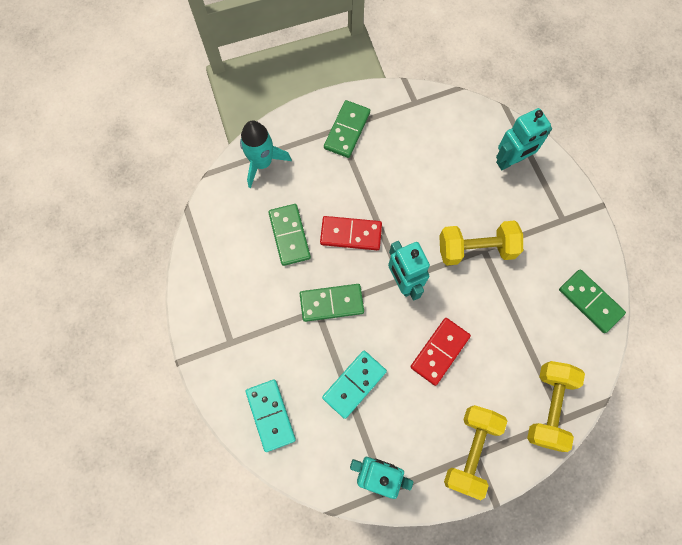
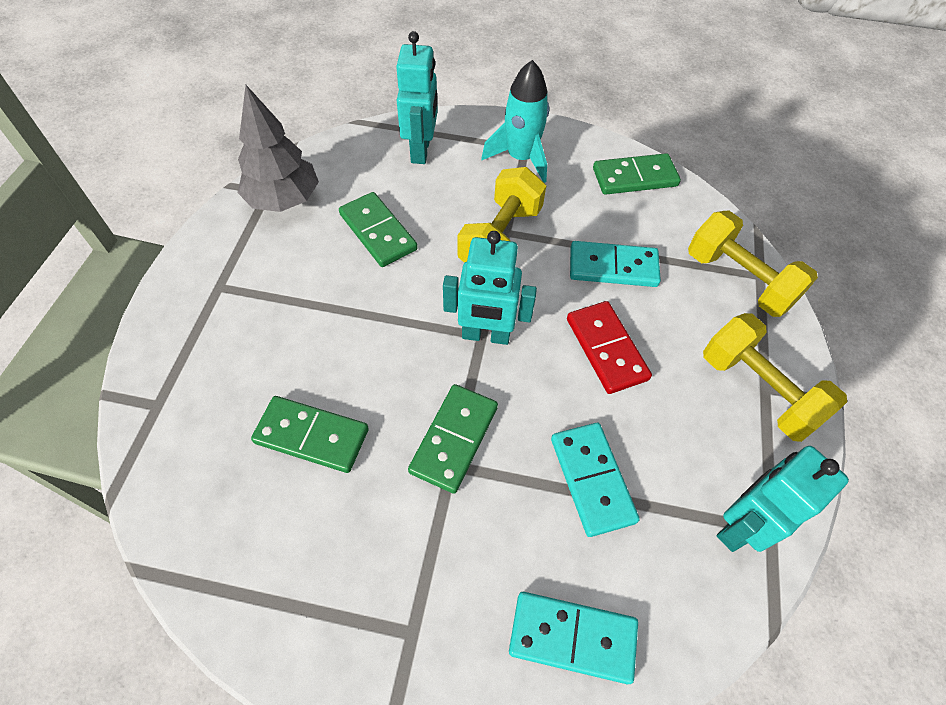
camera: 60 degrees left, 15 degrees down
turquoise rocket [240,120,292,188] -> turquoise rocket moved to [481,60,549,183]
red domino [320,216,382,250] -> none
green domino [324,100,370,158] -> green domino moved to [339,192,418,267]
none -> grey tree [238,85,319,212]
none -> turquoise domino [570,241,661,287]

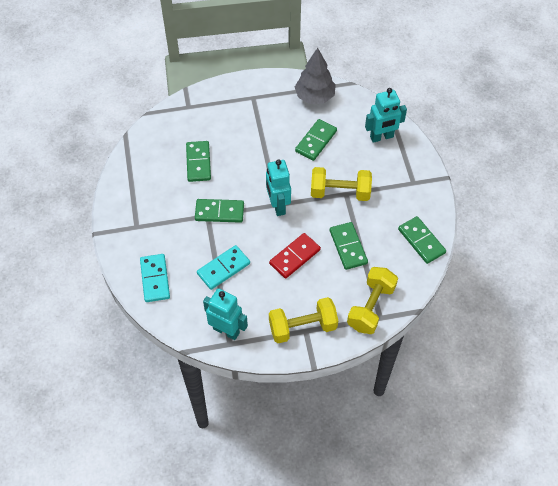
camera: 70 degrees right, 0 degrees up
turquoise rocket [481,60,549,183] -> none
turquoise domino [570,241,661,287] -> green domino [330,222,368,270]
yellow dumbbell [703,313,847,442] -> yellow dumbbell turned 45 degrees clockwise [269,297,338,343]

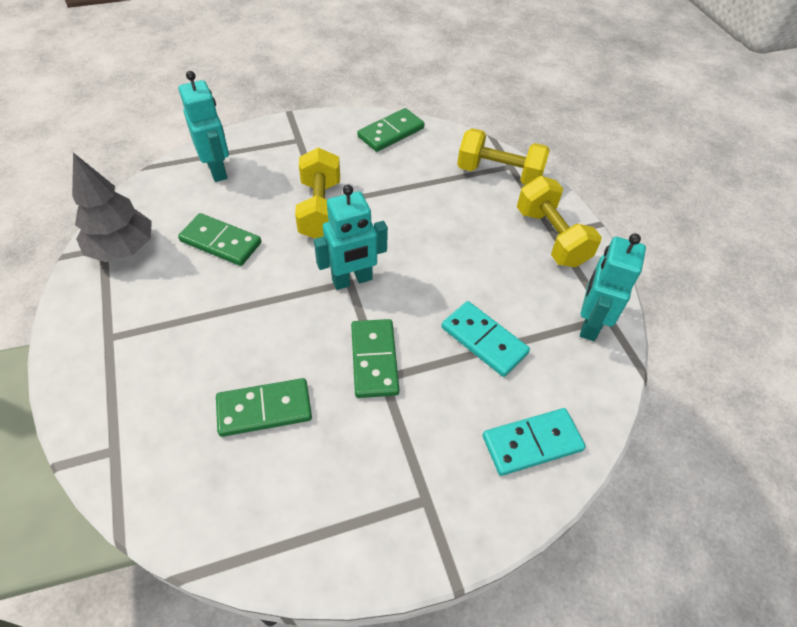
camera: 100 degrees left, 5 degrees down
red domino [269,233,321,279] -> none
green domino [330,222,368,270] -> none

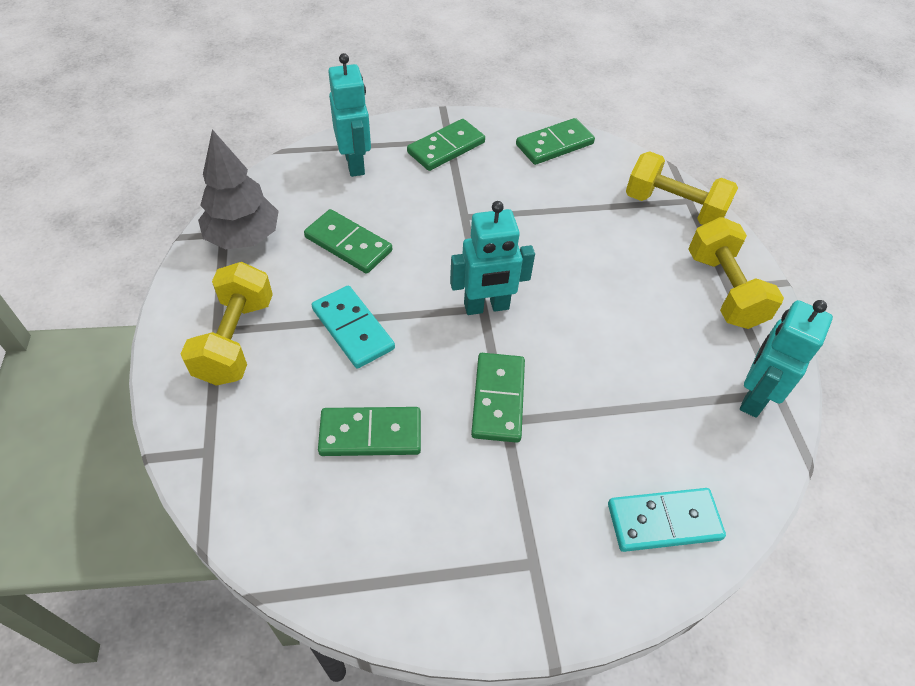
camera: 10 degrees right, 0 degrees up
yellow dumbbell [295,148,340,239] -> yellow dumbbell moved to [181,262,273,386]
turquoise domino [441,301,530,377] -> turquoise domino moved to [312,286,395,369]
none -> green domino [407,119,485,171]

